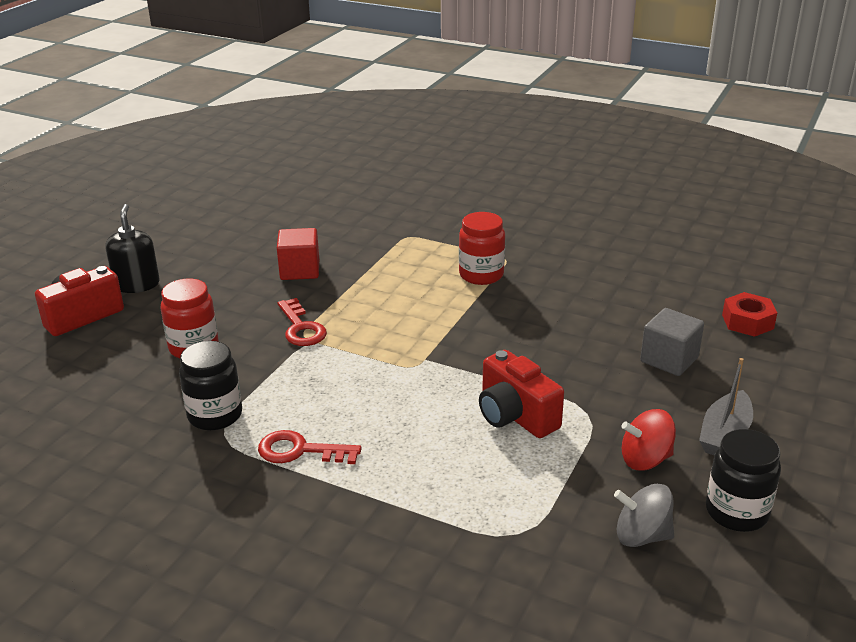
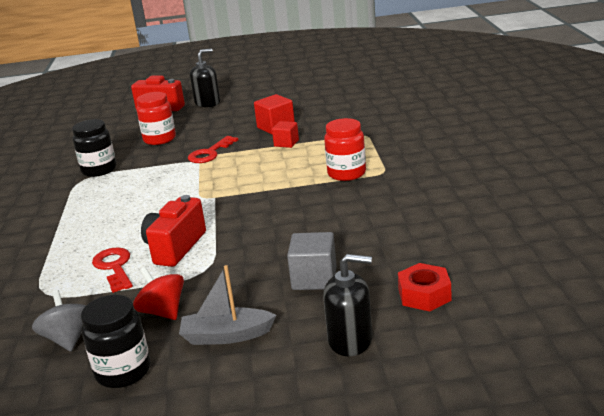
camera: 60 degrees right, 5 degrees down
red key [258,430,362,464] -> red key moved to [92,247,133,293]
none -> red cube [272,121,299,148]
none -> black soap dispenser [323,254,372,356]

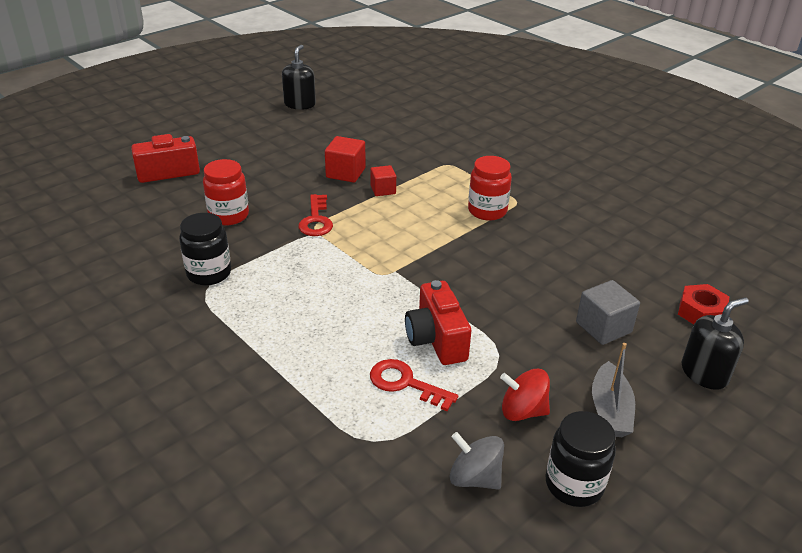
camera: 40 degrees left, 10 degrees up
grey boat [179,265,276,345] -> grey boat turned 45 degrees counterclockwise [592,343,635,437]
black soap dispenser [190,48,220,107] -> black soap dispenser moved to [282,45,316,110]

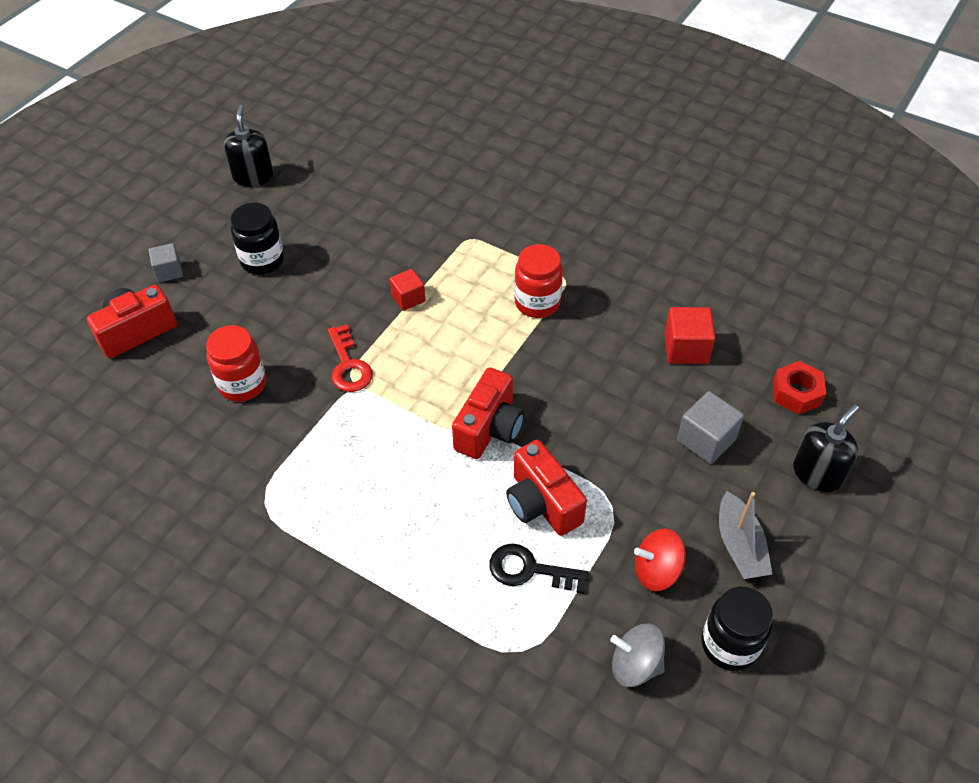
camera: 15 degrees left, 15 degrees up
black jar [179,213,231,285] -> black jar moved to [231,203,284,275]
red cube [325,136,366,183] -> red cube moved to [664,307,716,364]
red key [370,359,458,411] -> black key [489,543,589,594]
none -> grey cube [148,243,183,283]
none -> red camera [452,367,524,459]

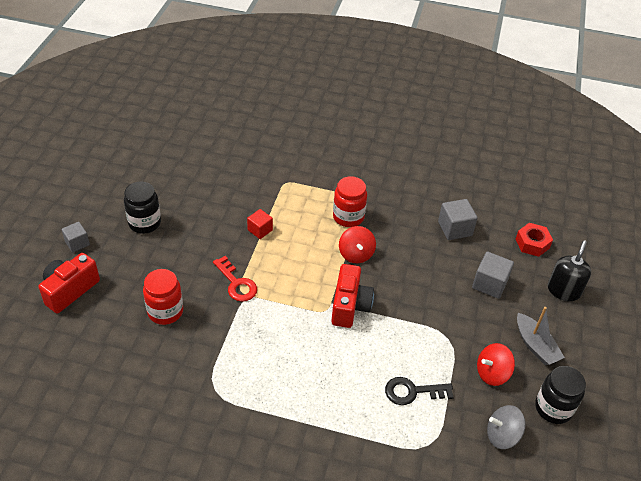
camera: 20 degrees left, 5 degrees down
black soap dispenser [224,105,273,187] -> none
red camera [506,440,587,536] -> none
red cube [664,307,716,364] -> grey cube [438,199,478,240]
none -> red spinning top [339,226,376,263]

